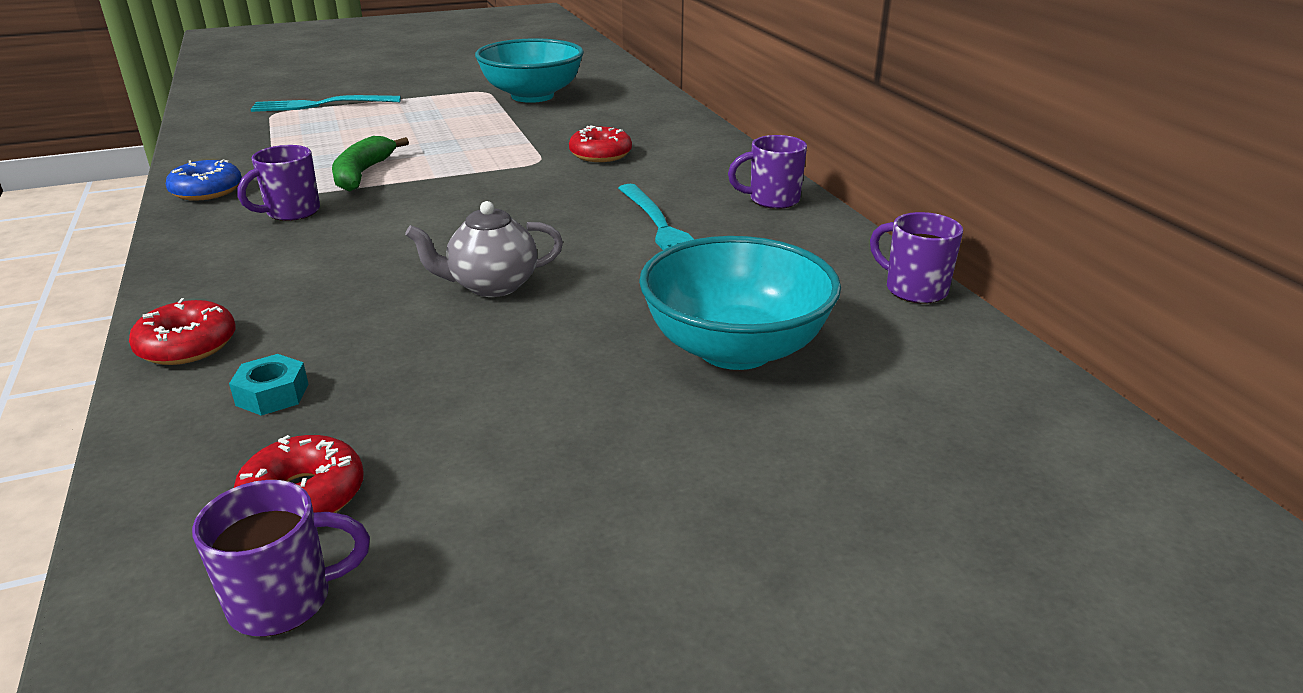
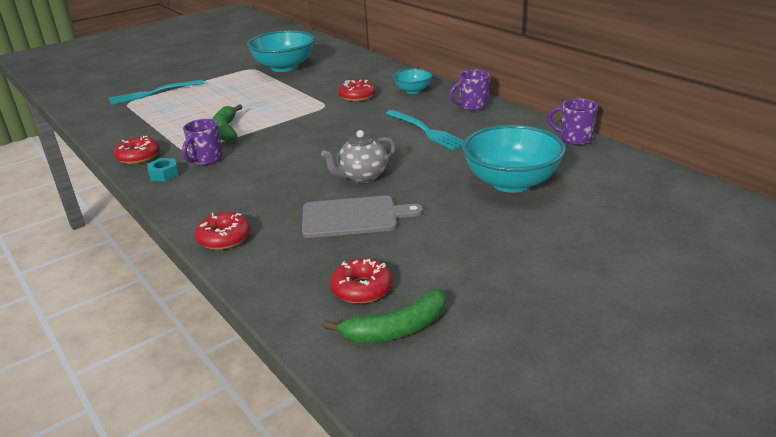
camera: 15 degrees left, 0 degrees up
blue donut [166,159,242,201] -> red donut [114,136,160,164]
purple mug [192,480,370,637] -> green banana [324,289,446,343]
turquoise nut [229,354,308,416] -> turquoise nut moved to [147,158,179,181]
none -> grey cutting board [302,195,423,238]
none -> turquoise bowl [393,68,432,94]

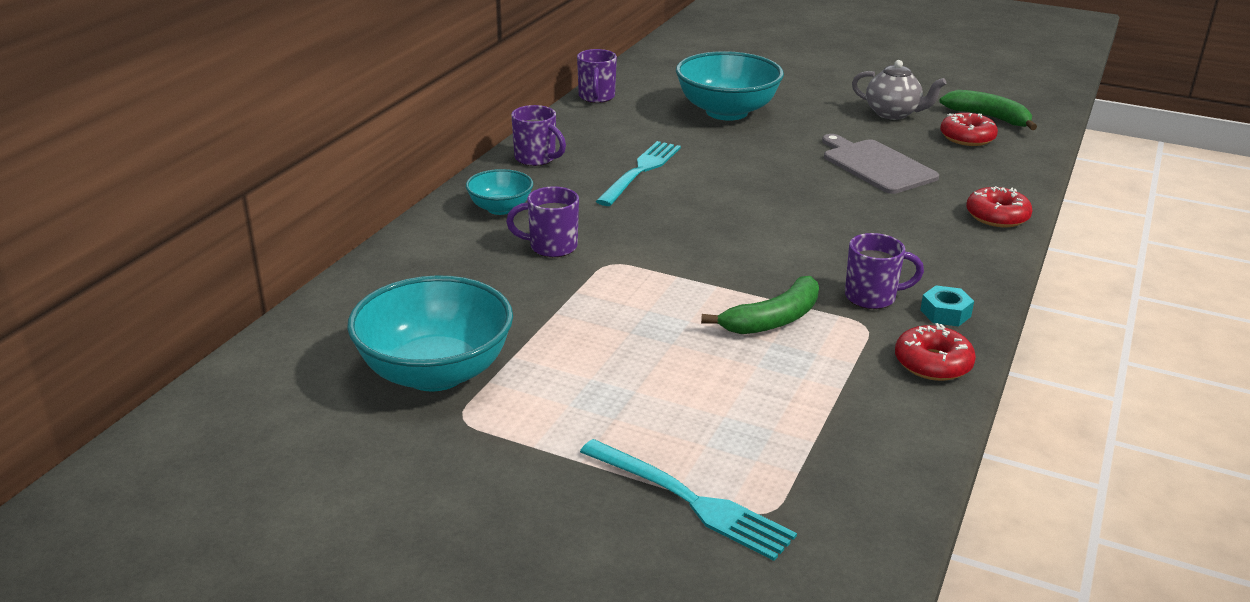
camera: 120 degrees left, 0 degrees up
grey teapot [321,130,396,183] -> grey teapot moved to [852,60,946,120]
red donut [338,79,376,101] -> purple mug [506,186,579,257]

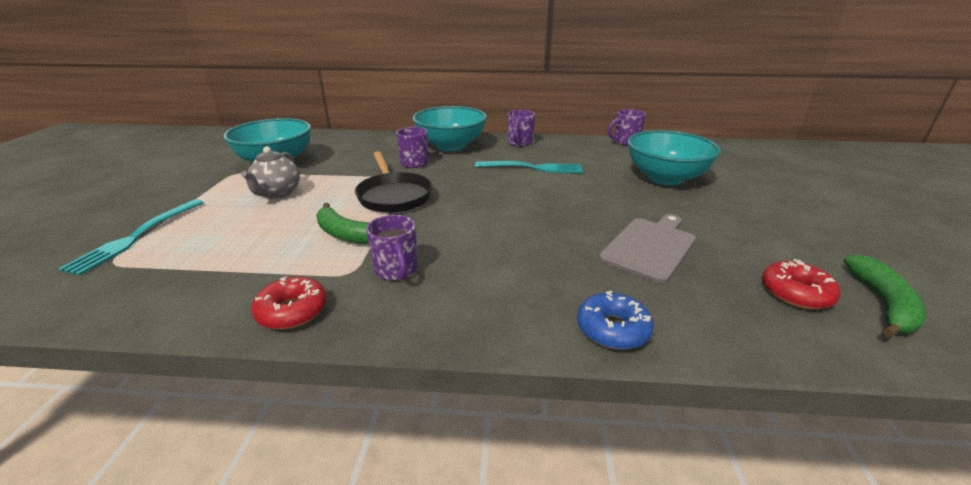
camera: 70 degrees right, 0 degrees up
turquoise bowl [466,169,533,215] -> turquoise bowl [412,106,487,151], size x1.89
grey teapot [852,60,946,120] -> grey teapot moved to [241,147,300,199]
turquoise nut [920,285,974,327] -> none
red donut [966,186,1033,227] -> blue donut [577,291,654,350]
none -> black pan [355,151,433,213]

